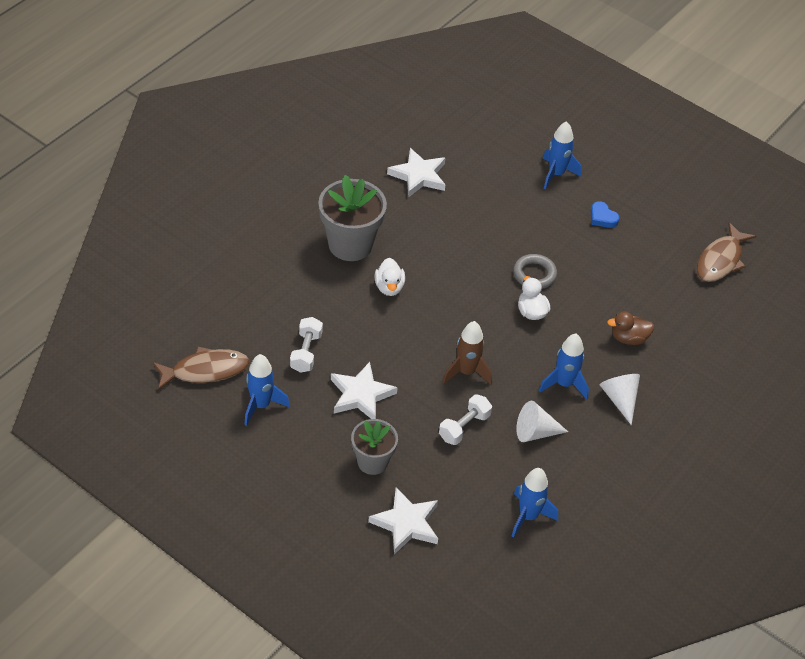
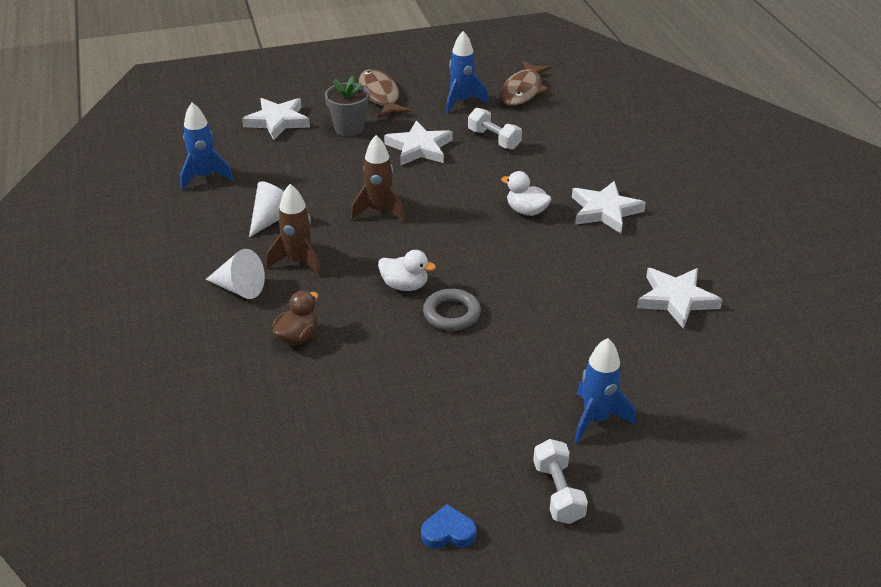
camera: 130 degrees right, 10 degrees down
grey flower pot [318,175,387,261] -> white star [572,181,646,233]
white dumbbell [439,394,492,445] -> white dumbbell moved to [533,439,588,524]
blue rocket [539,334,589,399] -> brown rocket [266,184,322,277]
blue heart [591,201,620,228] -> blue heart moved to [421,504,477,549]
brown fish [697,222,756,282] -> brown fish moved to [359,69,410,118]

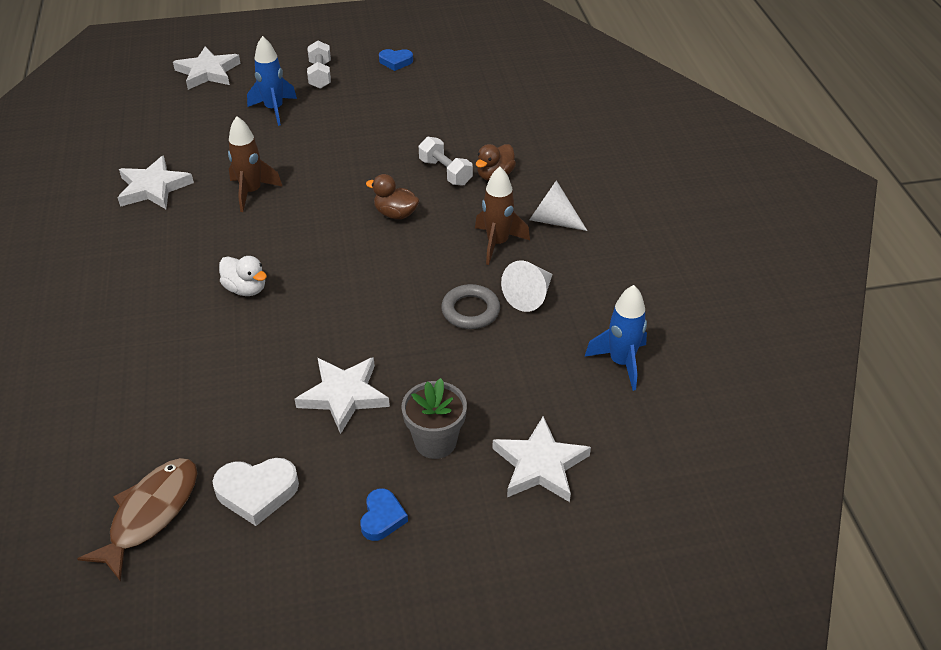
camera: 175 degrees left, 5 degrees up
brown rocket [351,135,405,222] -> brown rocket moved to [228,116,283,212]
brown fish [359,69,410,118] -> blue heart [360,488,408,541]
white duck [378,250,436,291] -> brown duck [366,174,419,219]
grey ring [423,288,481,331] -> grey ring moved to [441,284,500,329]
blue rocket [446,31,489,114] -> white heart [212,458,299,526]
white dumbbell [468,108,522,149] -> white dumbbell moved to [419,137,473,186]
white star [572,181,646,233] -> white star moved to [173,46,241,90]

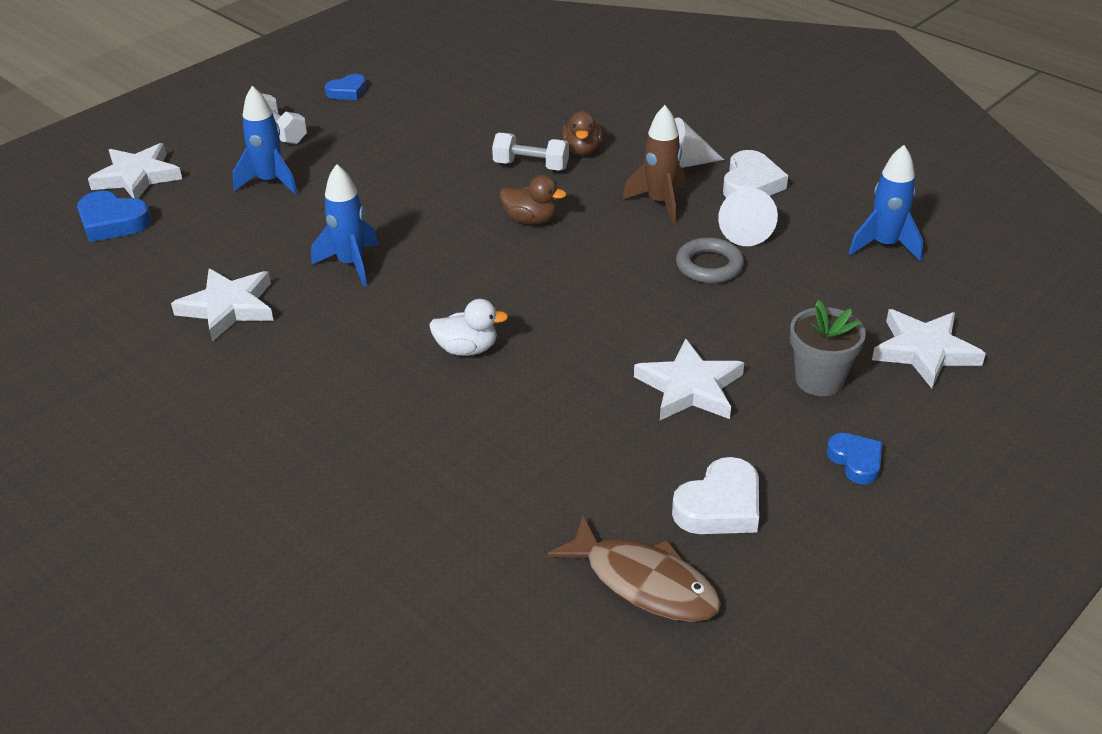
camera: 35 degrees left, 5 degrees down
brown fish [77,458,197,582] -> brown fish turned 135 degrees clockwise [547,516,721,622]
brown rocket [228,116,283,212] -> blue rocket [311,164,379,287]
brown duck [366,174,419,219] -> brown duck turned 150 degrees counterclockwise [500,175,566,224]
none -> blue heart [77,191,152,242]
none -> white heart [723,150,788,198]

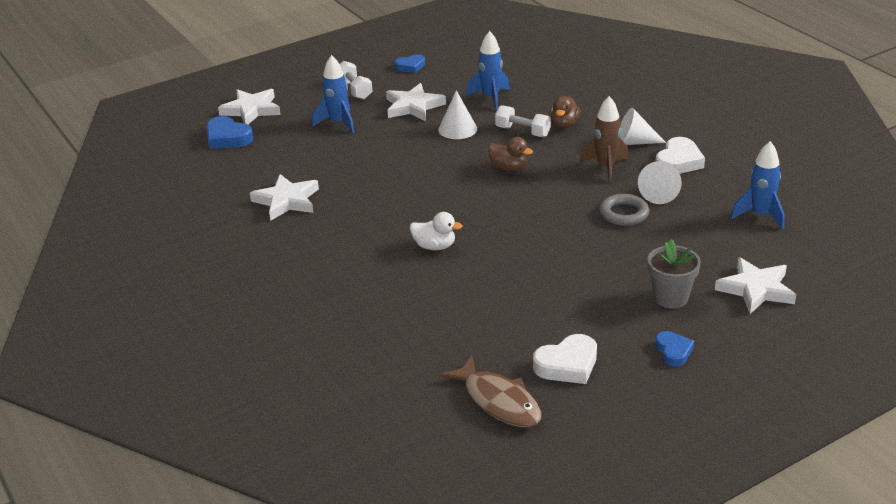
camera: 15 degrees right, 5 degrees down
blue rocket [311,164,379,287] -> blue rocket moved to [466,31,510,110]
white star [634,338,744,420] -> white star moved to [386,83,446,121]
none -> white cone [438,90,477,139]

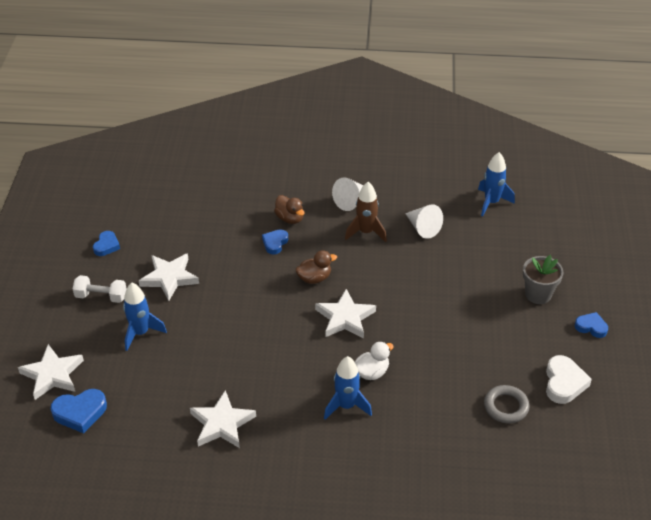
camera: 55 degrees left, 10 degrees up
white cone [438,90,477,139] -> none
brown fish [440,356,541,427] -> none
blue rocket [466,31,510,110] -> blue rocket moved to [324,356,372,420]
white dumbbell [495,105,551,137] -> blue heart [262,229,288,255]
grey ring [600,194,649,226] -> grey ring moved to [484,385,530,423]
white heart [655,137,705,174] -> none
white star [715,257,796,314] -> white star moved to [315,289,376,338]

